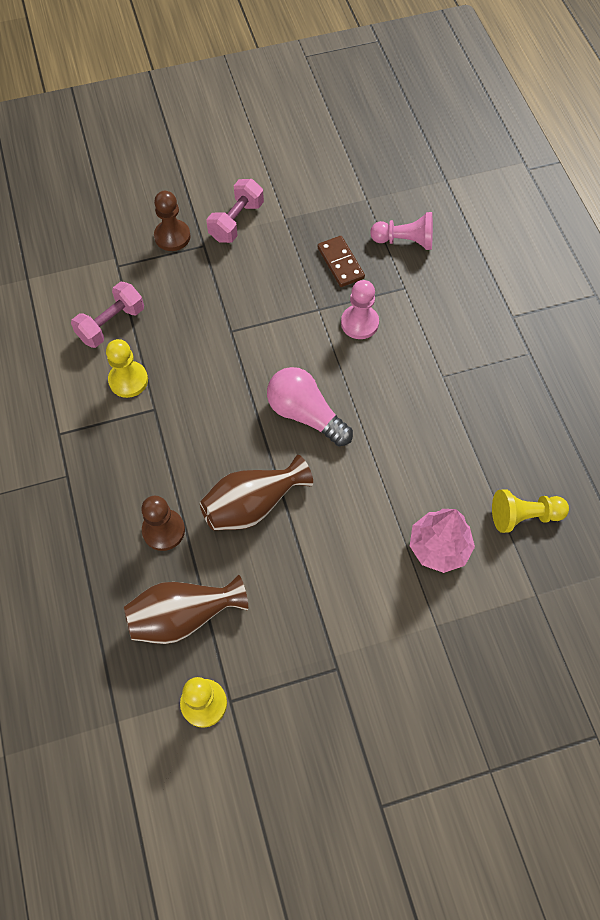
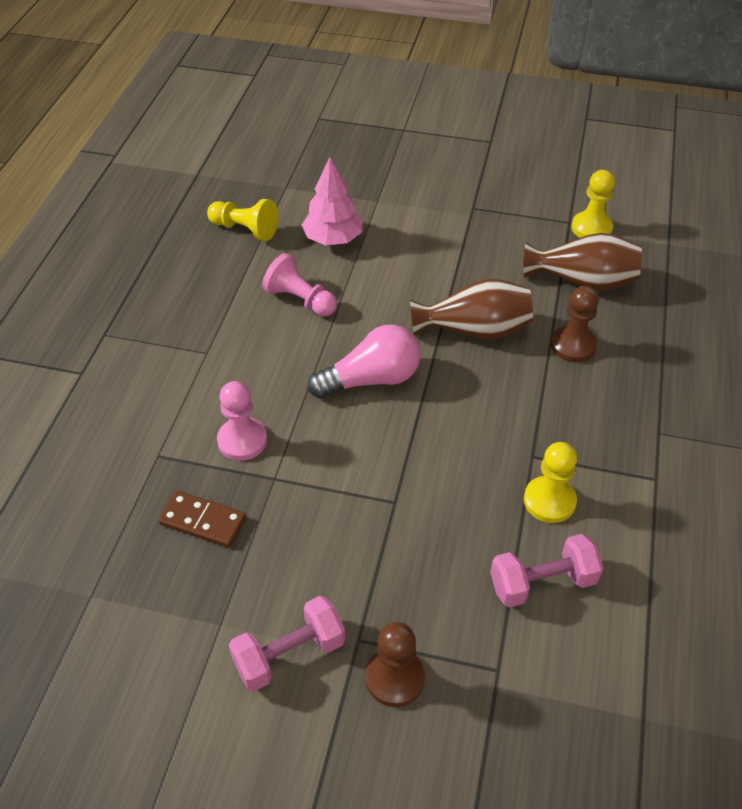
camera: 150 degrees left, 15 degrees down
pink light bulb [267,367,353,446] -> pink light bulb turned 90 degrees counterclockwise [308,324,420,399]
brown domino [318,236,365,287] -> brown domino turned 75 degrees counterclockwise [158,491,246,548]
pink pawn [370,212,433,250] -> pink pawn moved to [262,253,337,317]

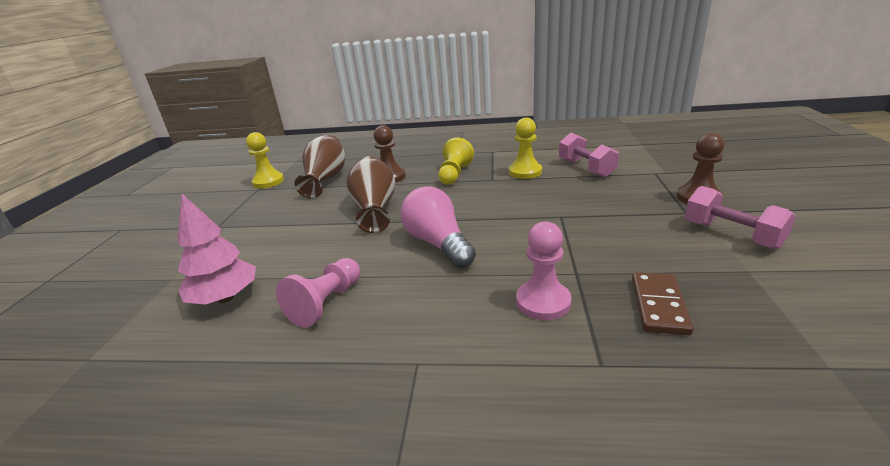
camera: 95 degrees left, 20 degrees down
yellow pawn [207,199,278,241] -> yellow pawn moved to [438,138,474,185]

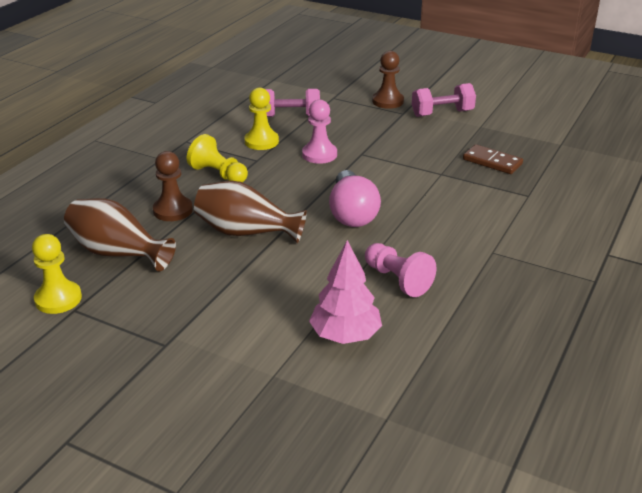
camera: 70 degrees left, 5 degrees up
pink light bulb [400,186,476,268] -> pink light bulb turned 90 degrees counterclockwise [329,170,381,227]
pink pawn [516,221,571,320] -> pink pawn moved to [302,100,337,164]

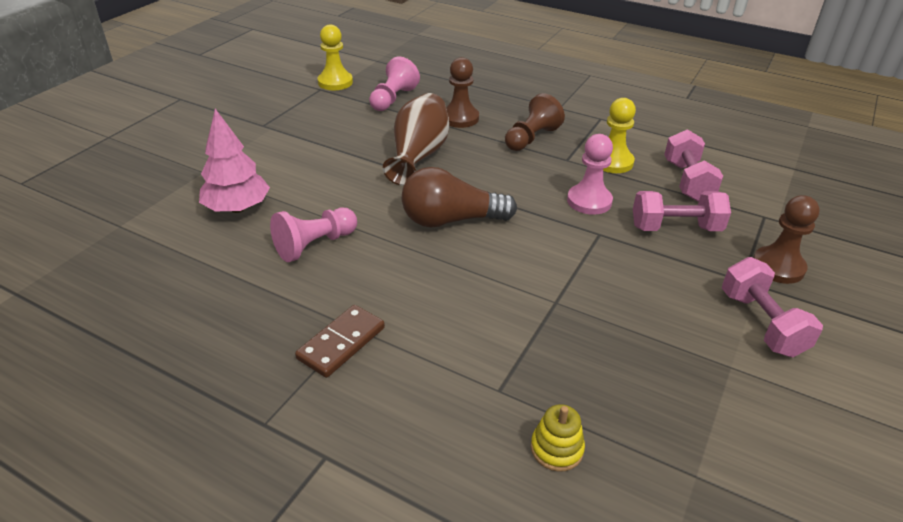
camera: 90 degrees right, 5 degrees up
brown vase [64,198,176,272] -> pink pawn [369,56,420,111]
yellow pawn [187,134,248,182] -> brown pawn [505,93,565,151]
pink light bulb [329,170,381,227] -> brown light bulb [402,167,517,227]
brown domino [463,144,523,174] -> brown domino moved to [295,305,385,378]
none -> yellow stacking toy [531,404,585,472]
none -> pink dumbbell [633,191,731,231]

